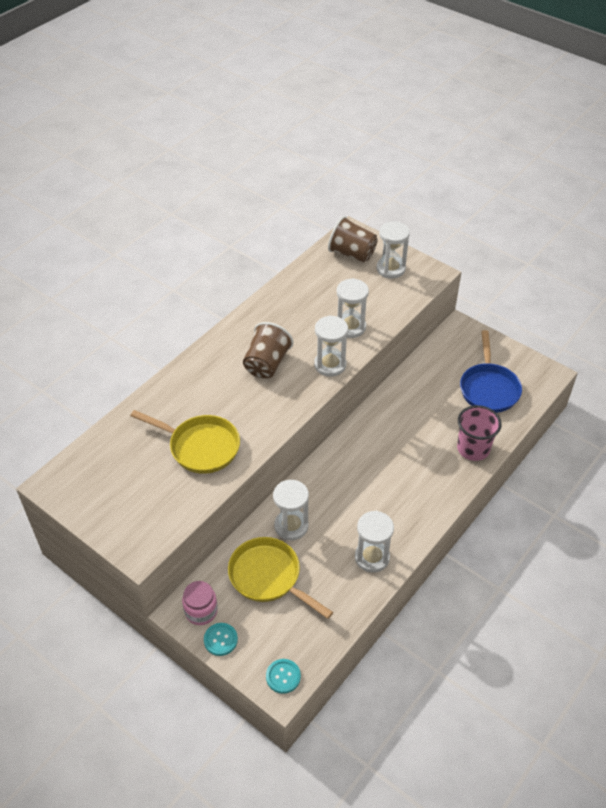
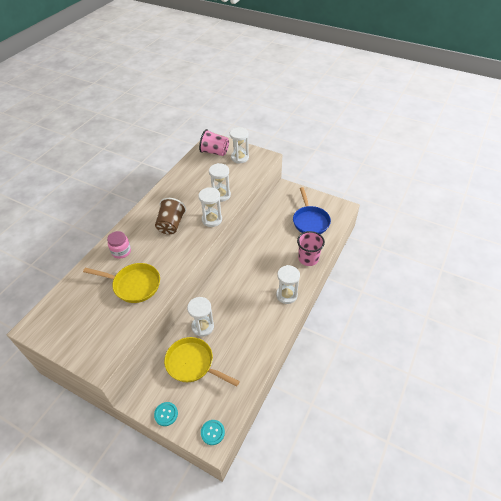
camera: 10 degrees left, 0 degrees up
pink jar [182,581,218,625] -> pink jar moved to [107,231,131,259]
brown cup [328,216,378,263] -> pink cup [199,129,229,156]
white hourglass [355,511,394,573] -> white hourglass moved to [276,265,300,304]

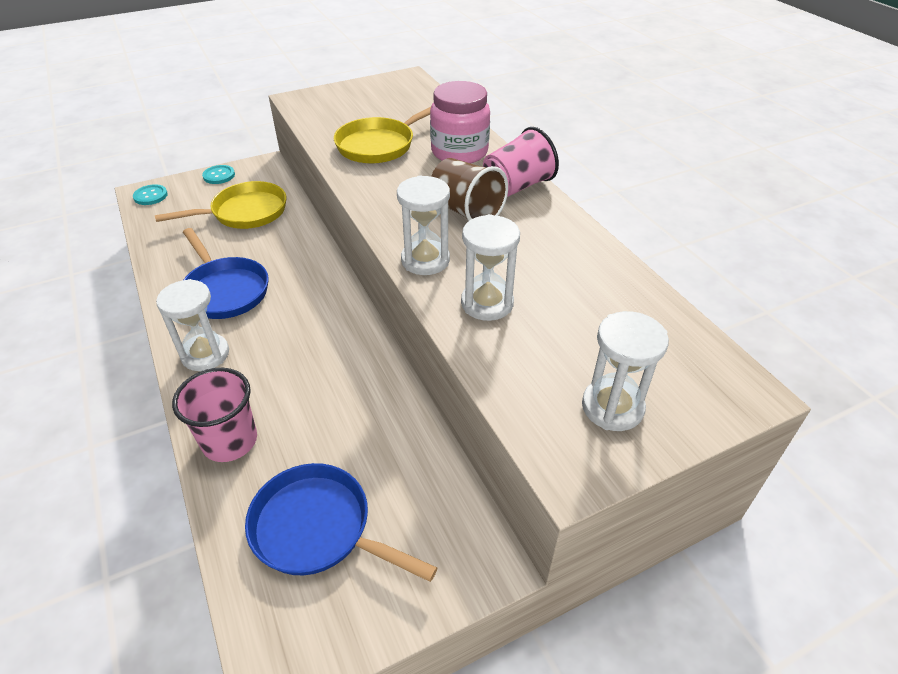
camera: 125 degrees right, 5 degrees down
pink jar [107,231,131,259] -> pink jar [430,81,490,163], size x1.60
white hourglass [187,297,214,337] -> none
pink cup [199,129,229,156] -> pink cup moved to [483,127,559,197]
none -> blue pan [183,228,268,319]

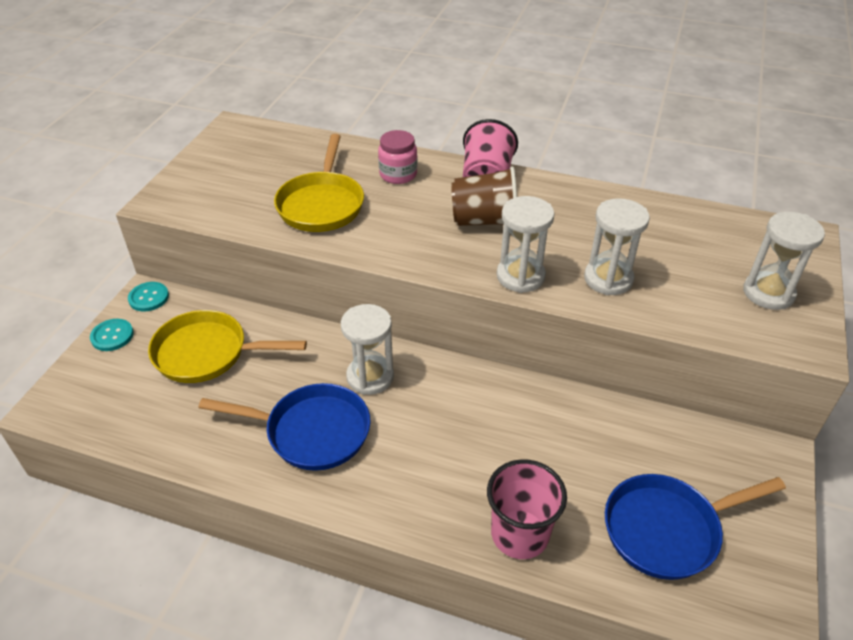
camera: 45 degrees left, 0 degrees up
turquoise button [133,184,168,205] -> turquoise button moved to [128,282,169,312]
yellow pan [155,181,286,229] -> yellow pan turned 105 degrees counterclockwise [148,310,307,383]
white hourglass [156,279,229,371] -> white hourglass moved to [341,304,394,395]
pink jar [430,81,490,163] -> pink jar [378,130,417,184], size x0.62

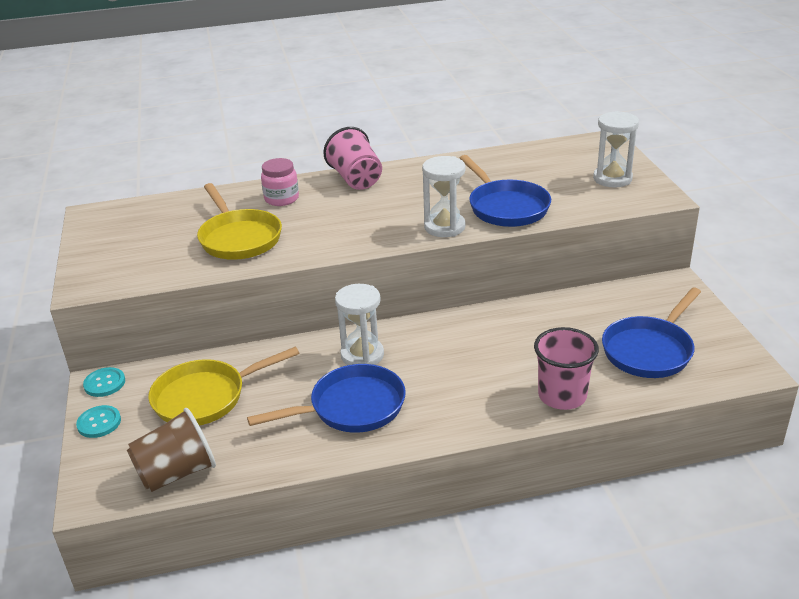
camera: 30 degrees left, 10 degrees down
brown cup [451,167,517,226] -> brown cup moved to [127,408,216,492]
white hourglass [584,198,650,295] -> blue pan [459,155,551,227]

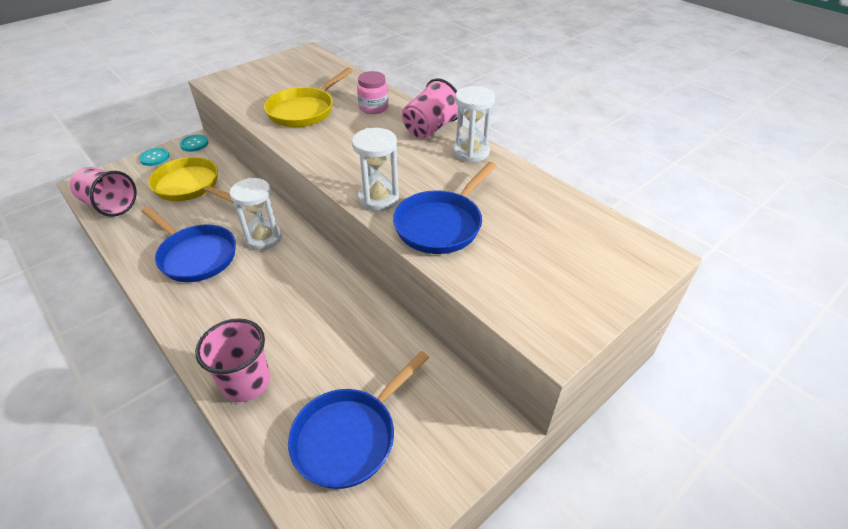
camera: 60 degrees right, 10 degrees up
brown cup [127,408,216,492] -> pink cup [70,167,137,217]
white hourglass [593,111,639,187] -> white hourglass moved to [453,86,495,163]
blue pan [602,287,701,378] -> blue pan turned 60 degrees counterclockwise [288,351,429,489]

